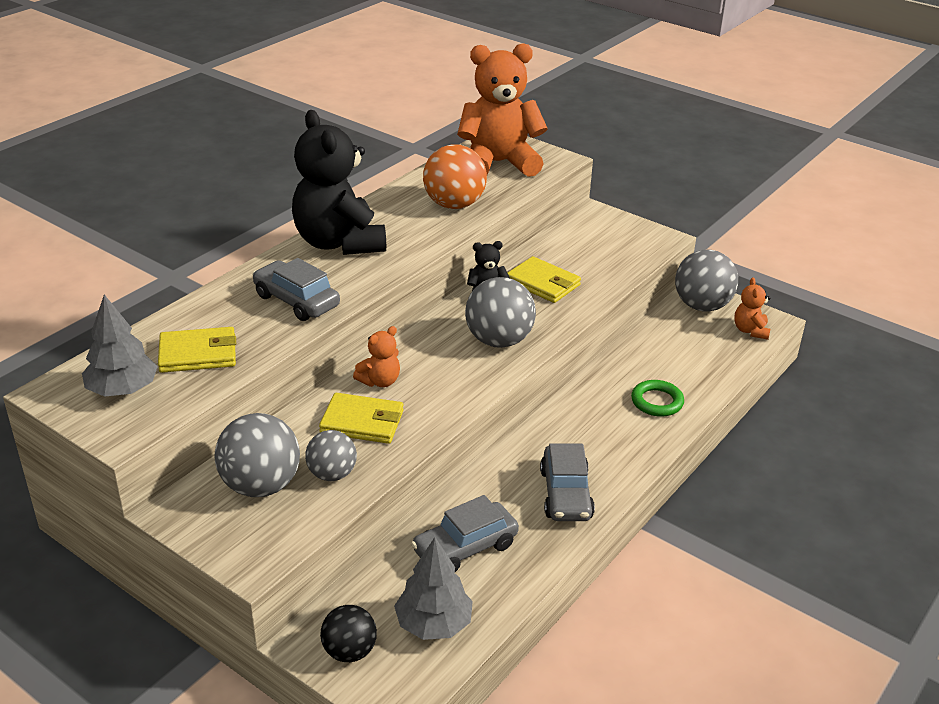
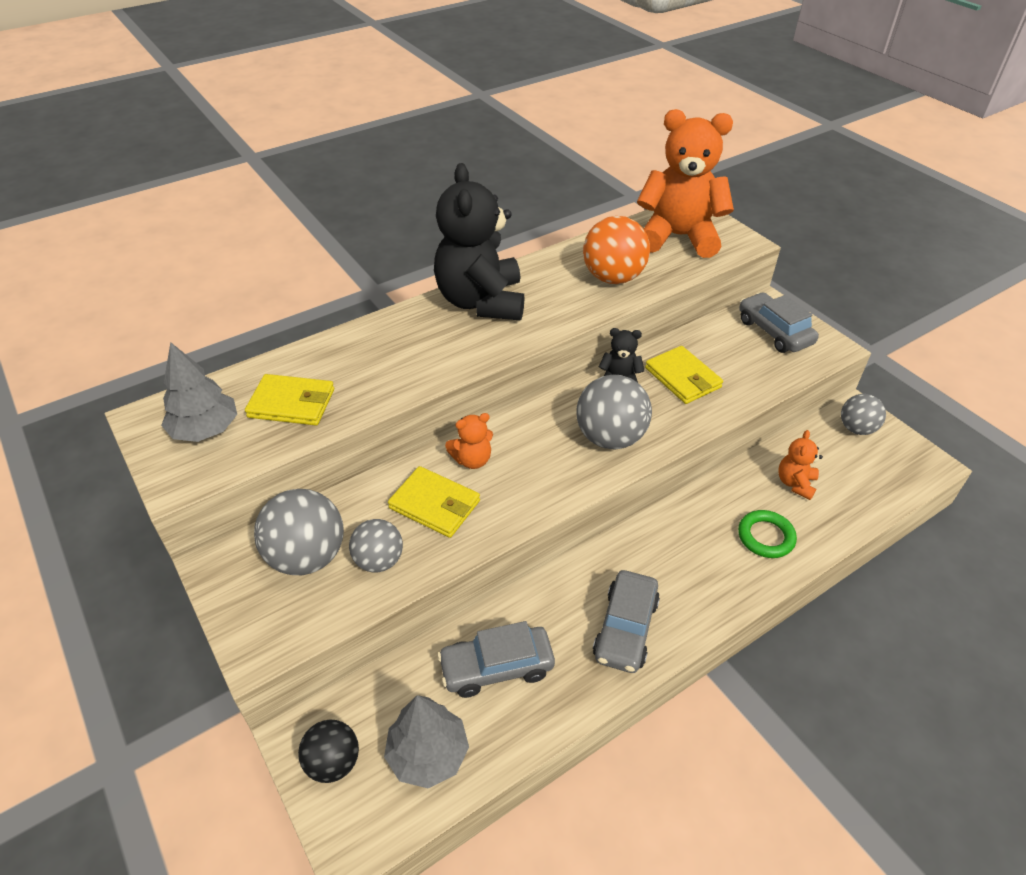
camera: 20 degrees right, 10 degrees up
grey car [252,258,340,321] -> grey car moved to [739,292,819,353]
grey ball [675,250,738,311] -> grey ball [841,394,886,435], size x0.62
orange teddy bear [734,277,770,340] -> orange teddy bear moved to [778,430,823,500]

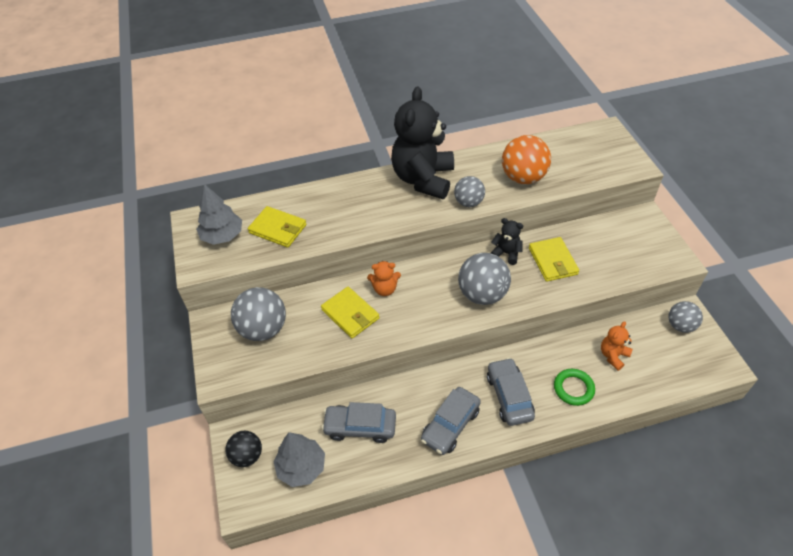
camera: 20 degrees right, 5 degrees up
grey ball [349,519,403,572] -> grey ball moved to [454,176,485,207]
orange teddy bear [637,109,734,258] -> none
grey car [739,292,819,353] -> grey car moved to [487,358,535,426]

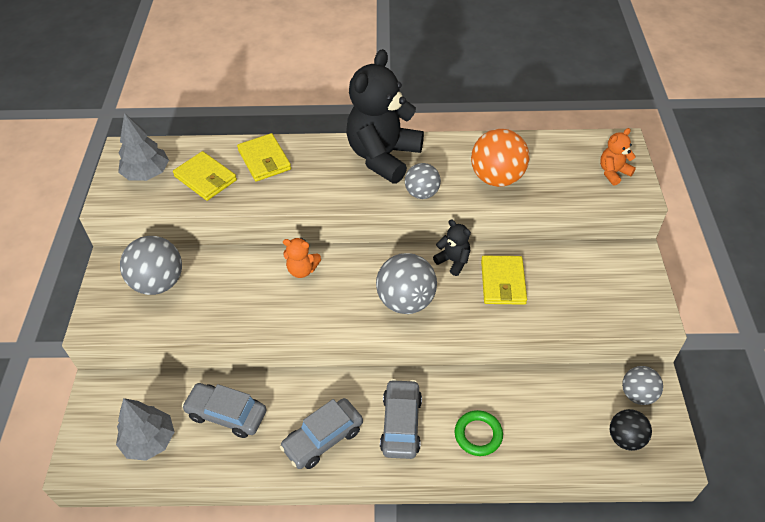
camera: 15 degrees right, 0 degrees up
black ball [225,431,262,467] -> black ball moved to [610,409,652,451]
yellow wallet [321,287,380,338] -> yellow wallet moved to [237,133,291,181]
orange teddy bear [601,321,633,371] -> orange teddy bear moved to [600,128,636,186]

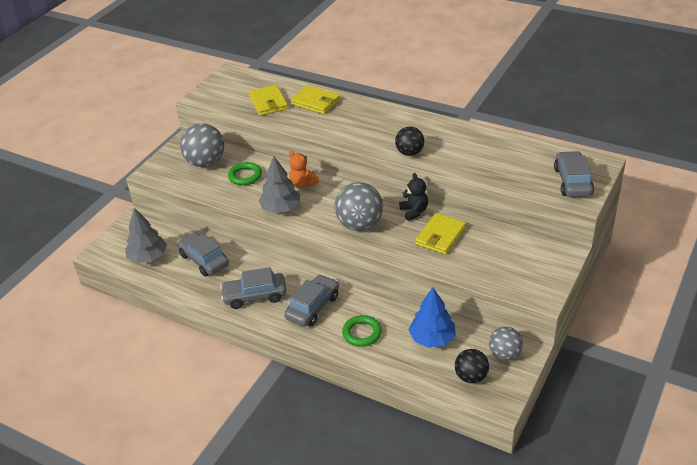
camera: 30 degrees right, 10 degrees down
grey tree [118,113,169,181] -> grey tree moved to [259,156,300,213]
yellow wallet [237,133,291,181] -> yellow wallet turned 60 degrees counterclockwise [291,85,340,114]
black teddy bear [346,49,424,183] -> none
grey ball [405,163,441,199] -> black ball [395,127,424,156]
orange ball [471,129,529,187] -> none
orange teddy bear [600,128,636,186] -> grey car [554,151,594,197]
none -> green ring [228,162,262,186]
none -> blue tree [409,287,456,348]

